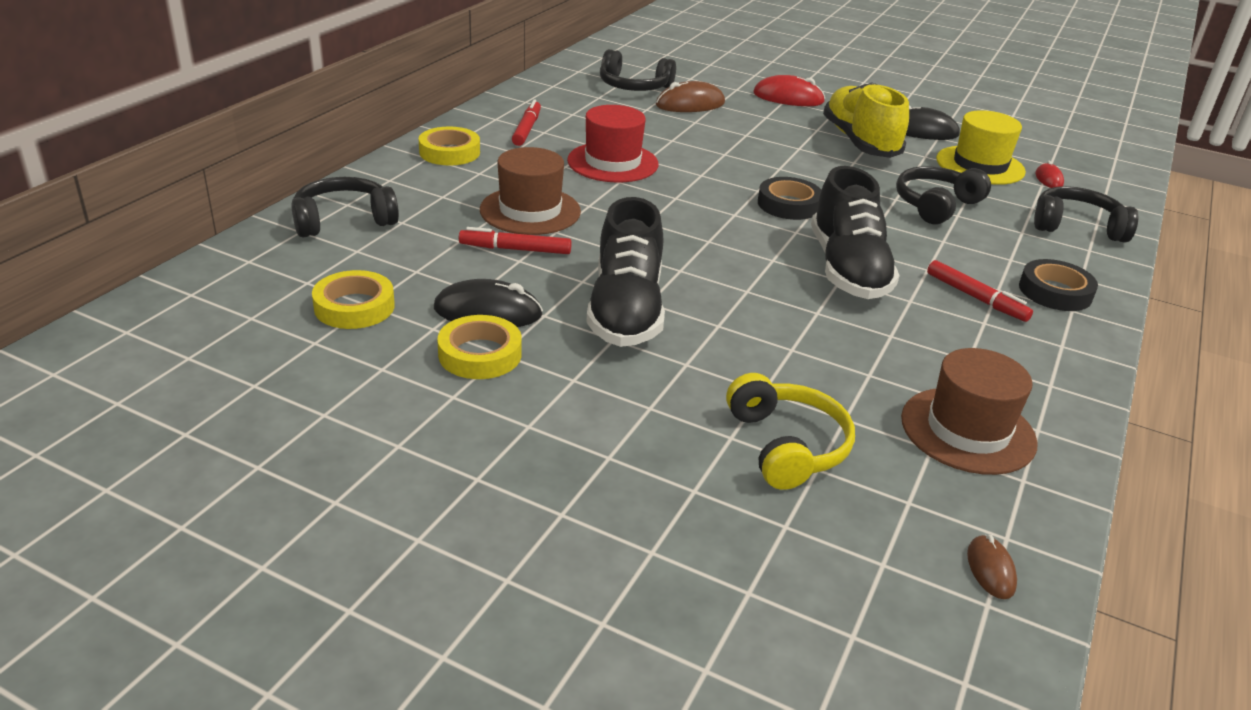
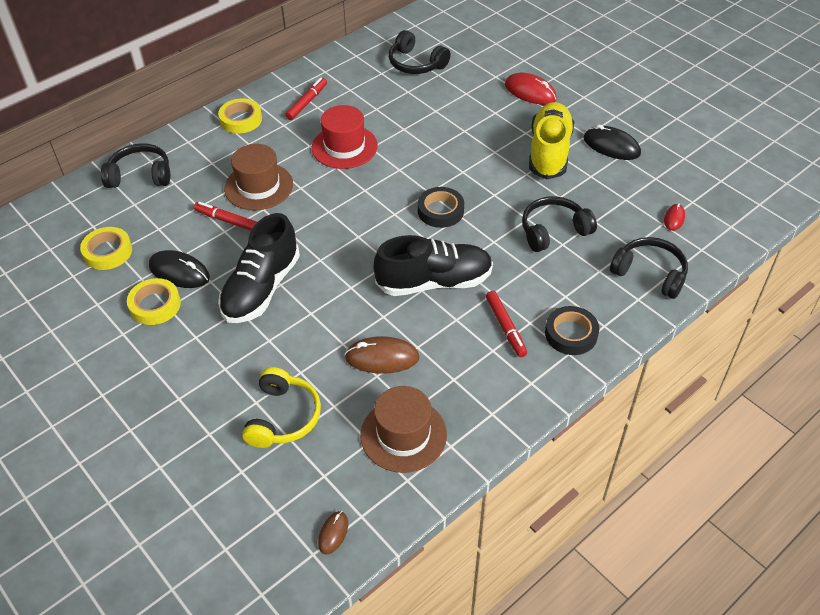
camera: 25 degrees right, 15 degrees up
brown mouse [656,81,725,112] -> brown mouse moved to [344,336,420,374]
black shoe [811,166,900,299] -> black shoe turned 120 degrees counterclockwise [374,235,493,296]
yellow hat [936,110,1026,185] -> none

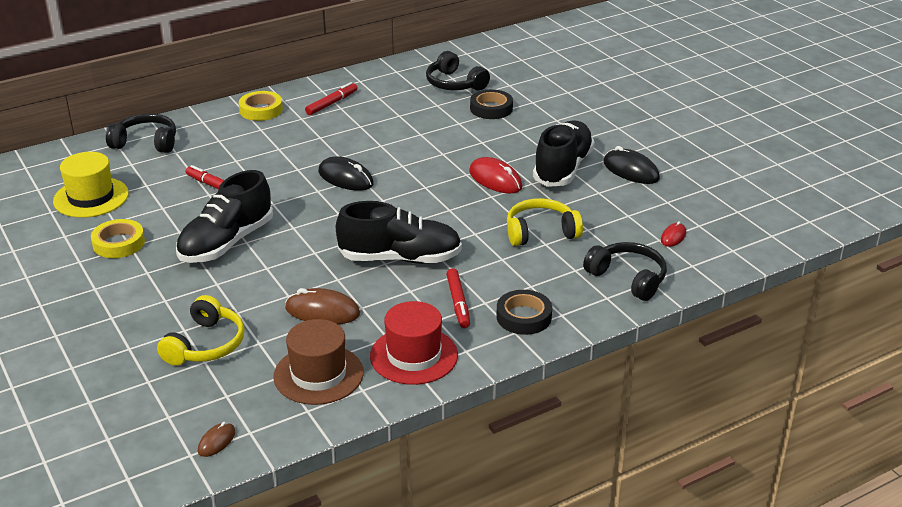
camera: 10 degrees right, 15 degrees down
yellow tape [80,227,132,270] -> yellow hat [53,152,129,218]
black mouse [149,250,210,288] -> black mouse moved to [318,157,374,191]
brown hat [224,144,293,210] -> none
red hat [312,105,378,169] -> red hat moved to [370,301,458,385]
black tape [418,187,464,228] -> black tape moved to [470,89,513,119]
red mouse [505,73,557,105] -> red mouse moved to [469,157,522,193]
black headphones [522,196,597,252] -> yellow headphones [507,198,583,246]
yellow shoe [529,102,574,180] -> black shoe [533,120,595,187]

